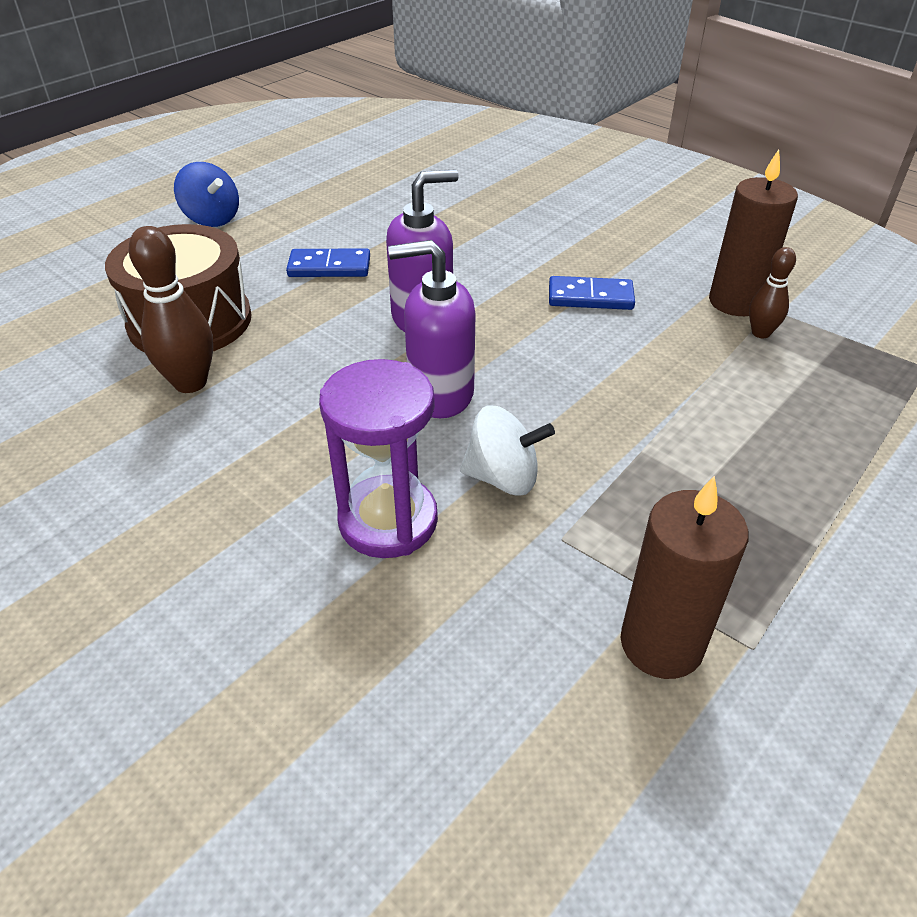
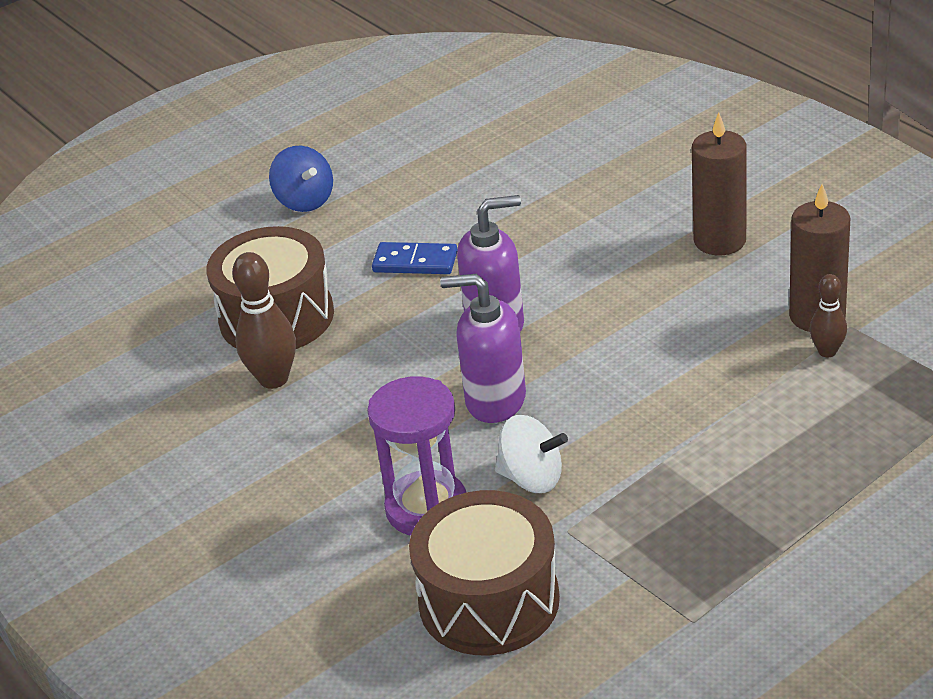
camera: 15 degrees right, 5 degrees down
blue domino [549,276,635,310] -> none
brown candle [620,476,749,679] -> brown candle moved to [692,112,747,256]
none -> brown drum [409,490,560,655]

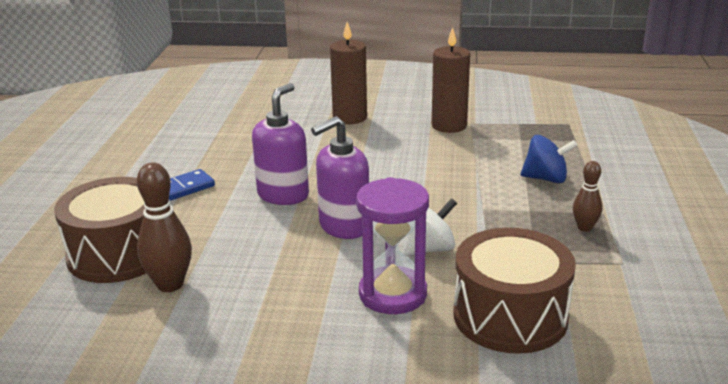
camera: 50 degrees left, 10 degrees down
blue spinning top [269,146,333,212] -> blue spinning top moved to [520,135,578,183]
brown bowling pin [810,274,847,357] -> brown bowling pin moved to [573,161,603,232]

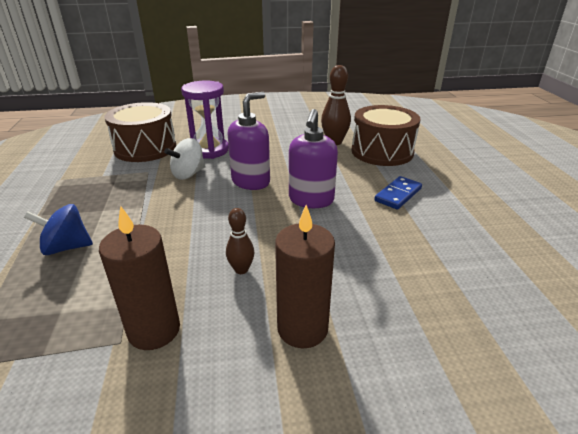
camera: 165 degrees right, 5 degrees up
brown bowling pin [573,161,603,232] -> brown bowling pin moved to [226,208,254,274]

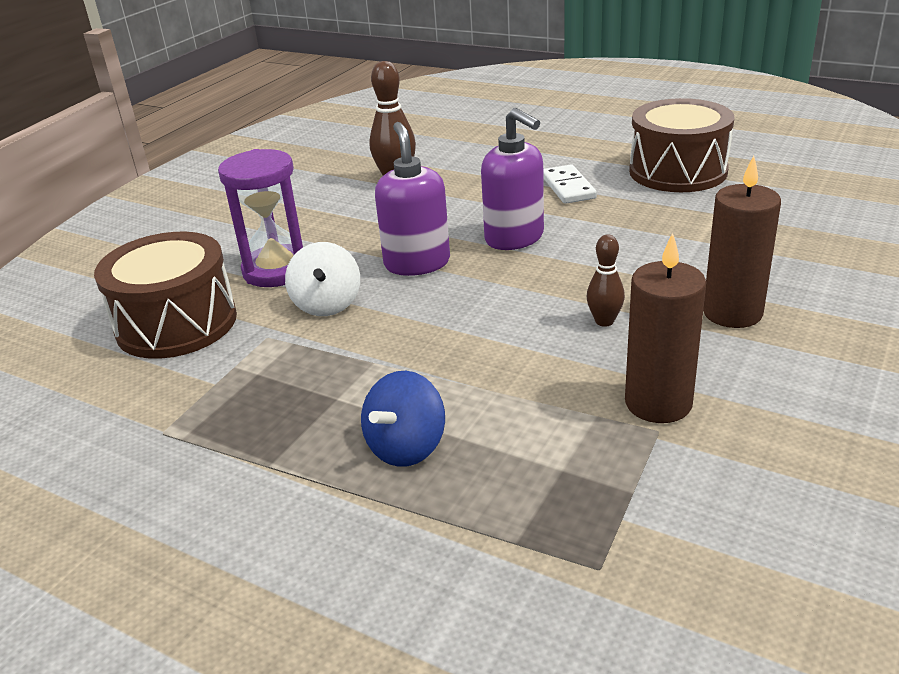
camera: 50 degrees left, 0 degrees up
brown drum [351,105,421,166] -> brown drum moved to [629,98,734,192]
blue domino [374,176,422,210] -> white domino [543,165,597,204]

